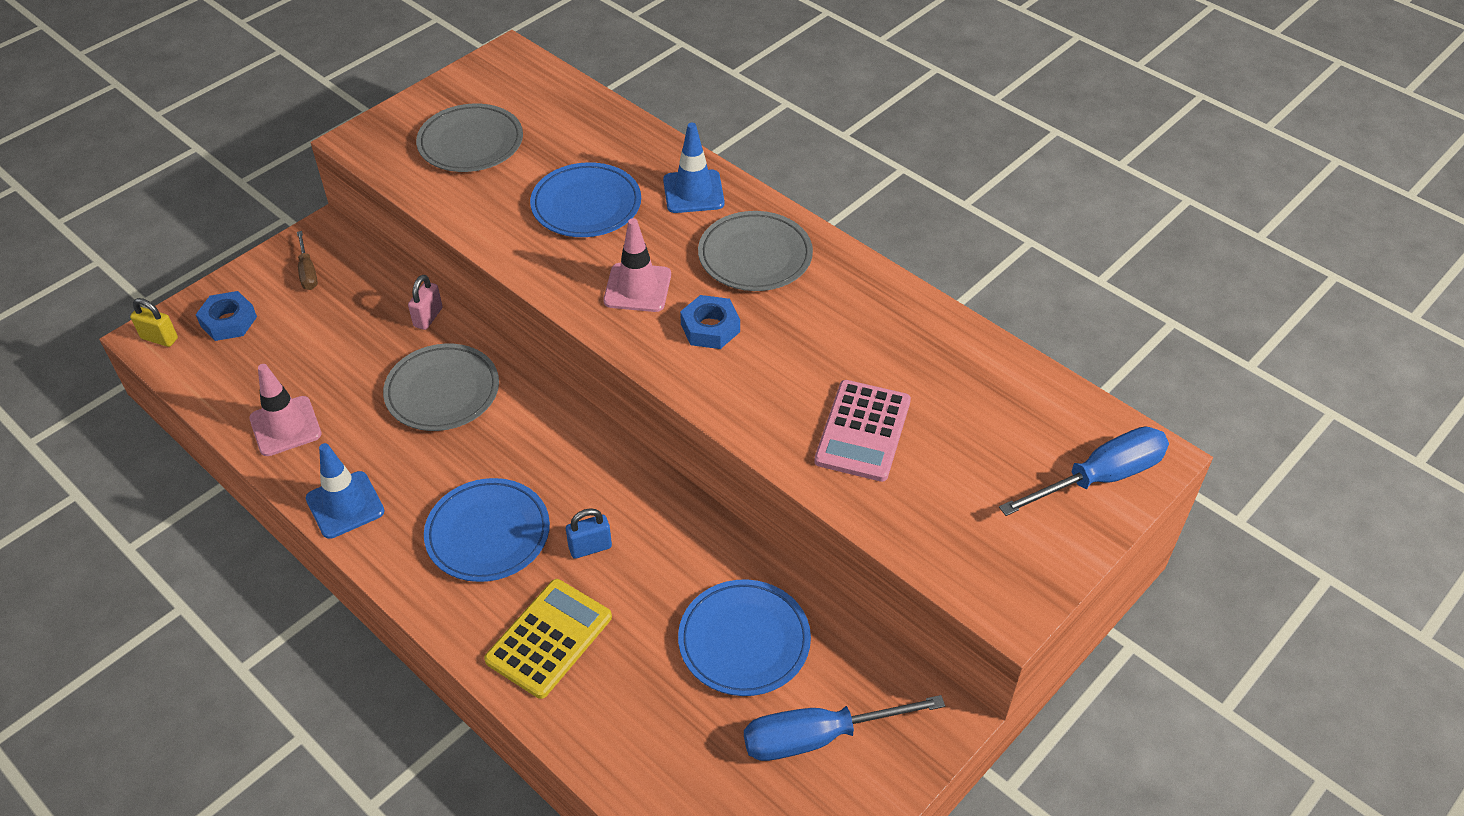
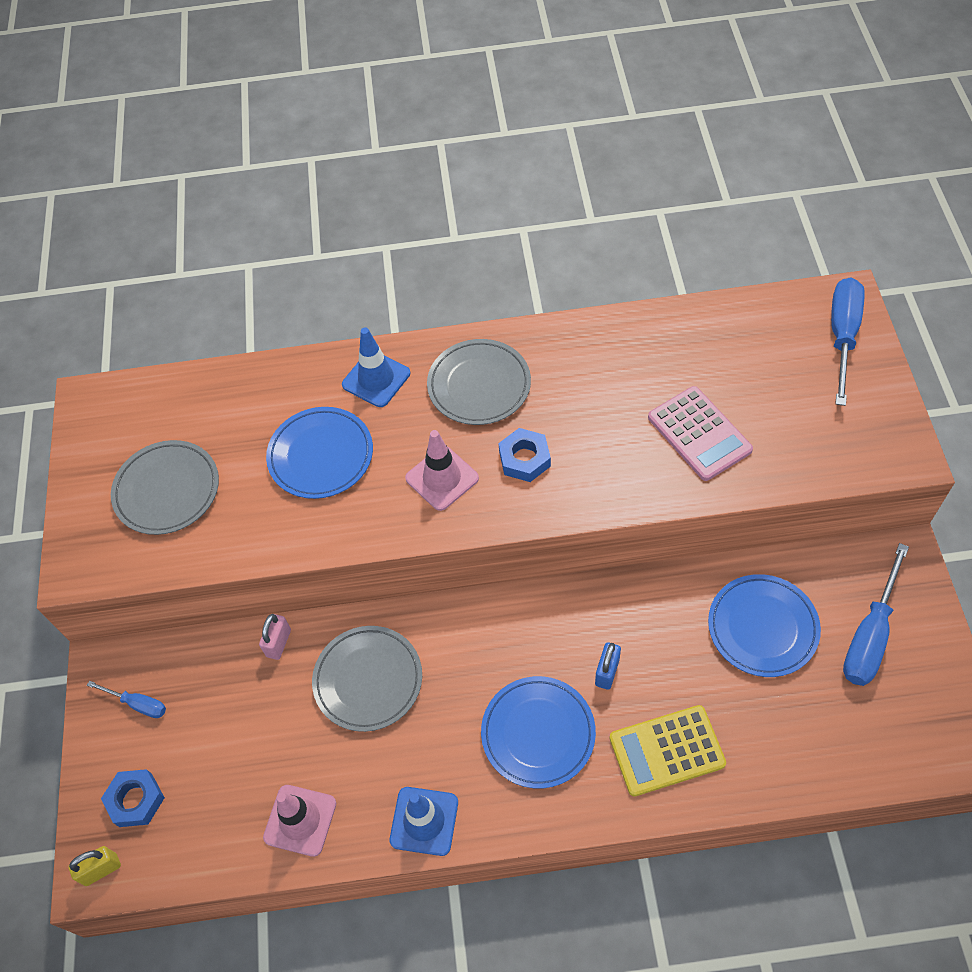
camera: 45 degrees left, 10 degrees up
brown screwdriver [297,231,318,290] -> blue screwdriver [87,681,166,718]
pink padlock [408,275,443,330] -> pink padlock turned 45 degrees clockwise [259,614,291,660]
yellow calculator [484,579,612,699] -> yellow calculator turned 90 degrees counterclockwise [610,705,726,796]

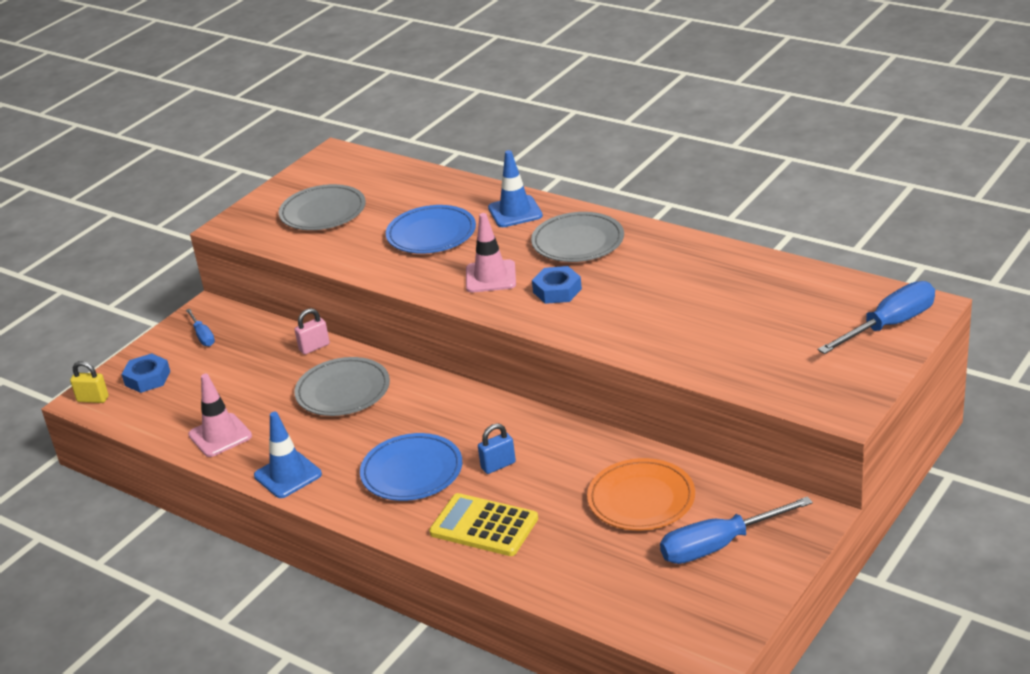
camera: 40 degrees right, 25 degrees down
pink calculator [648,386,753,481] -> none
blue plate [708,574,821,677] -> orange plate [587,458,695,530]

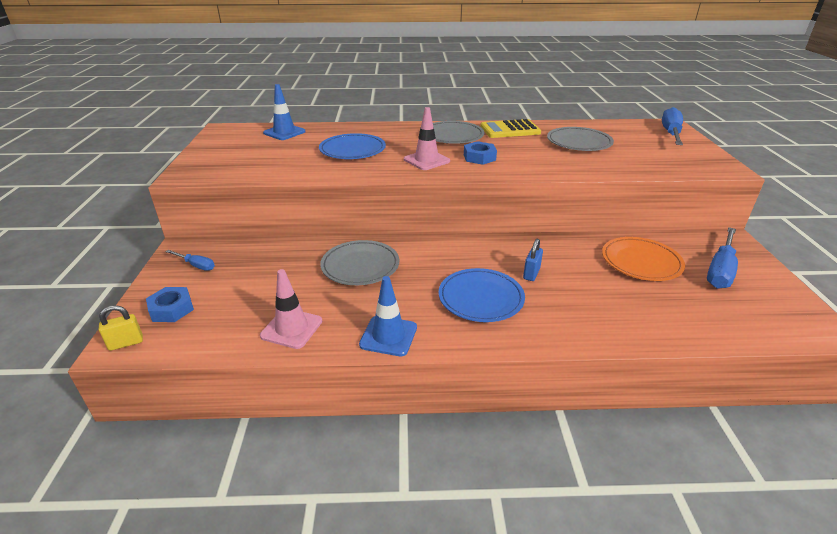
camera: 40 degrees left, 0 degrees up
grey plate [279,184,366,230] -> grey plate moved to [547,127,614,151]
pink padlock [294,308,330,355] -> none
yellow calculator [429,493,538,556] -> yellow calculator moved to [480,119,541,138]
blue traffic cone [488,150,543,227] -> blue traffic cone moved to [263,84,306,140]

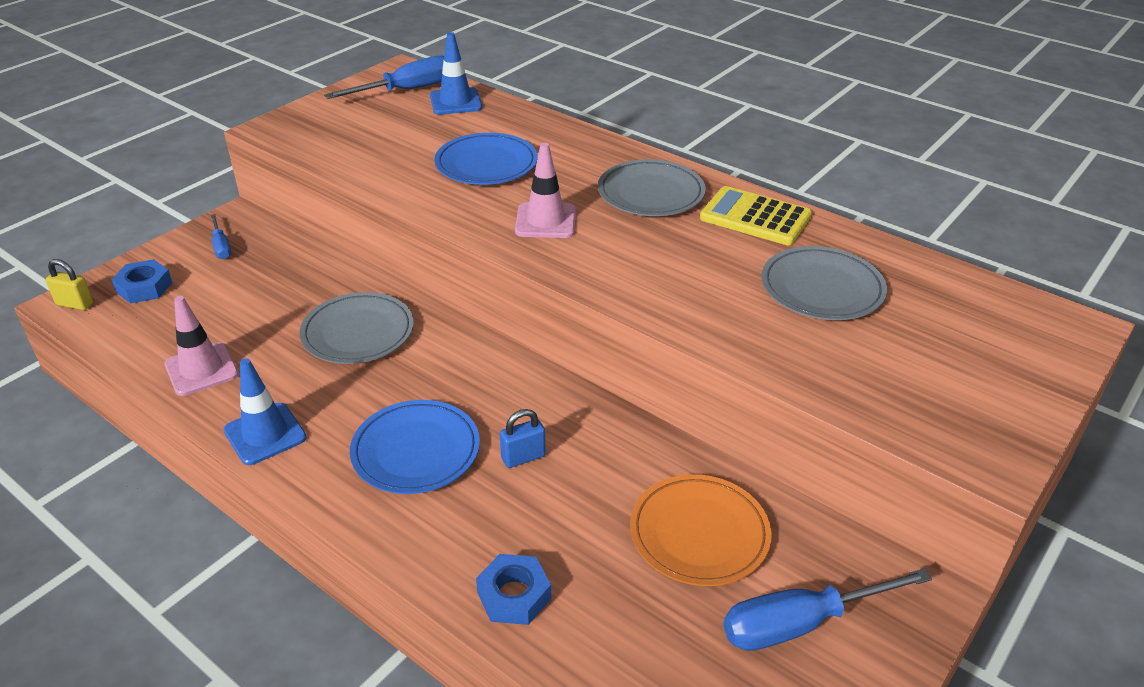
camera: 40 degrees right, 5 degrees up
blue nut [464,141,497,165] -> blue nut moved to [476,554,551,625]
blue screwdriver [662,107,683,145] -> blue screwdriver moved to [324,56,444,99]

